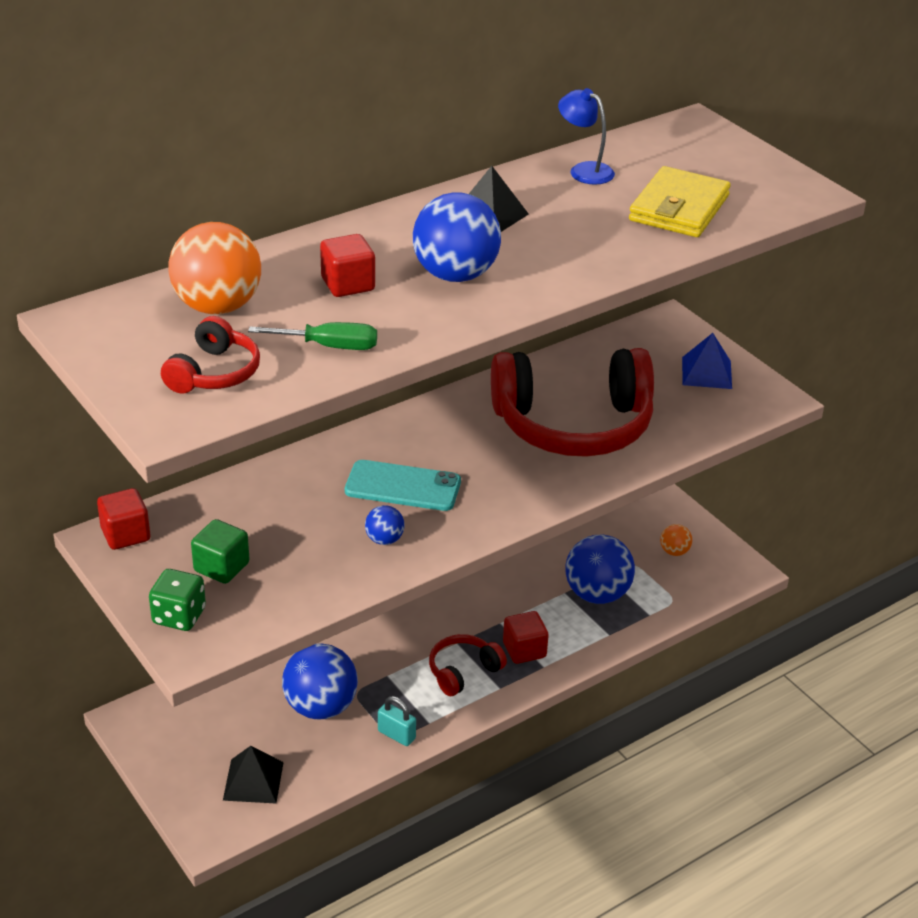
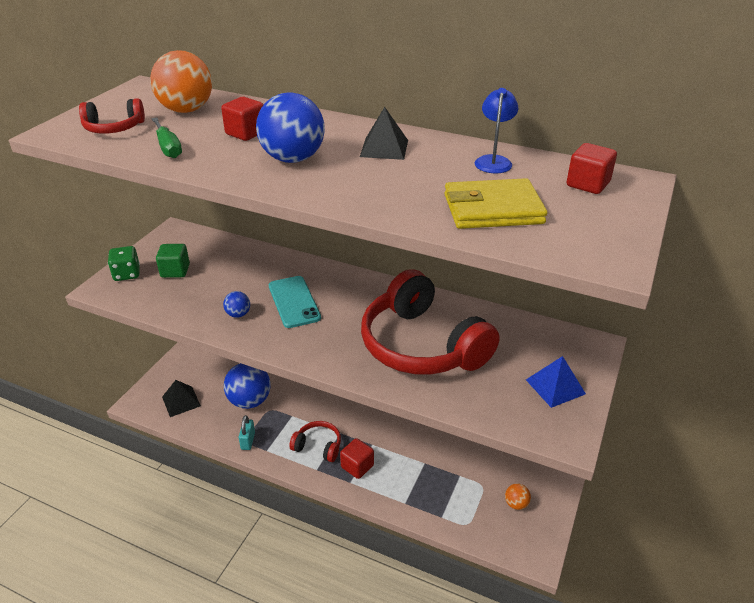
camera: 60 degrees right, 0 degrees up
red cube [97,488,150,550] -> red cube moved to [567,143,617,194]
blue ball [566,535,635,604] -> none

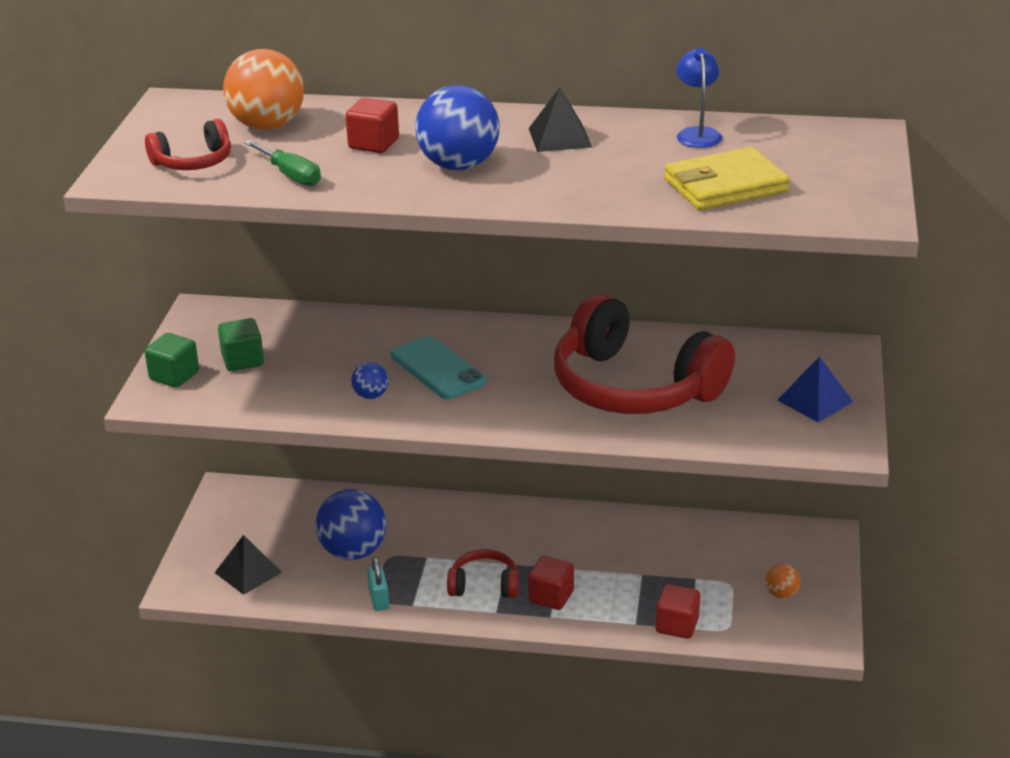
camera: 15 degrees left, 5 degrees down
green dice [108,246,140,281] -> green cube [145,333,199,388]
red cube [567,143,617,194] -> red cube moved to [655,584,700,639]

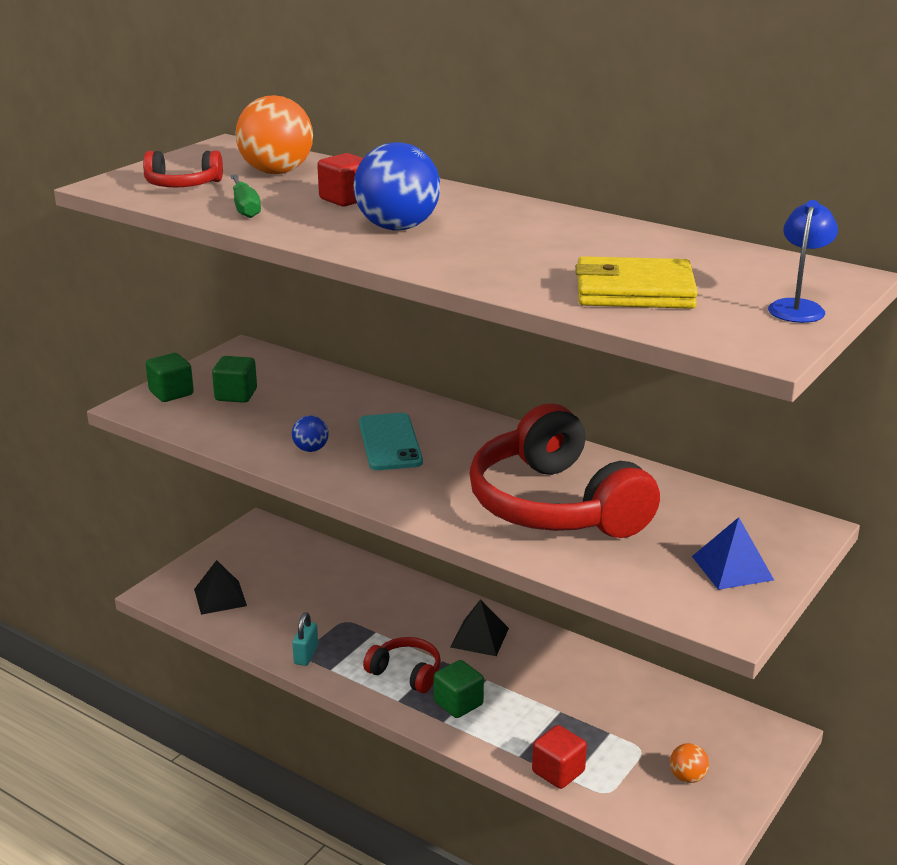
camera: 25 degrees right, 5 degrees down
blue ball [316,489,386,560] -> none
red cube [528,556,574,610] -> green cube [434,660,484,718]
black pyramid [529,87,592,152] -> black pyramid moved to [450,599,509,656]
blue lamp [676,48,722,148] -> blue lamp moved to [768,200,838,323]

